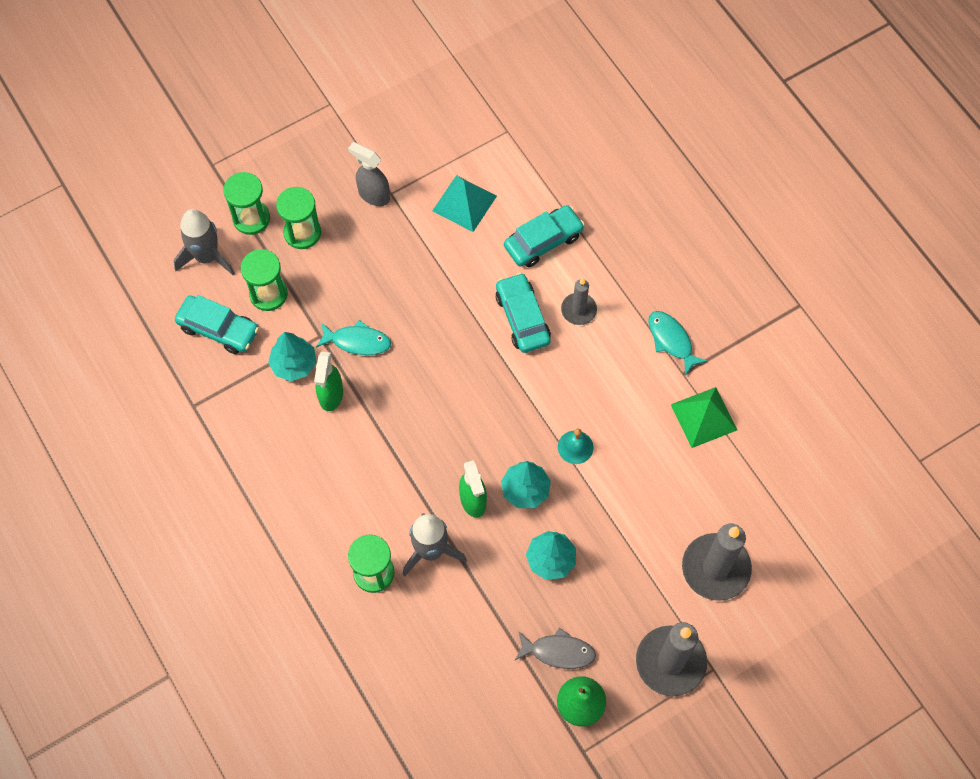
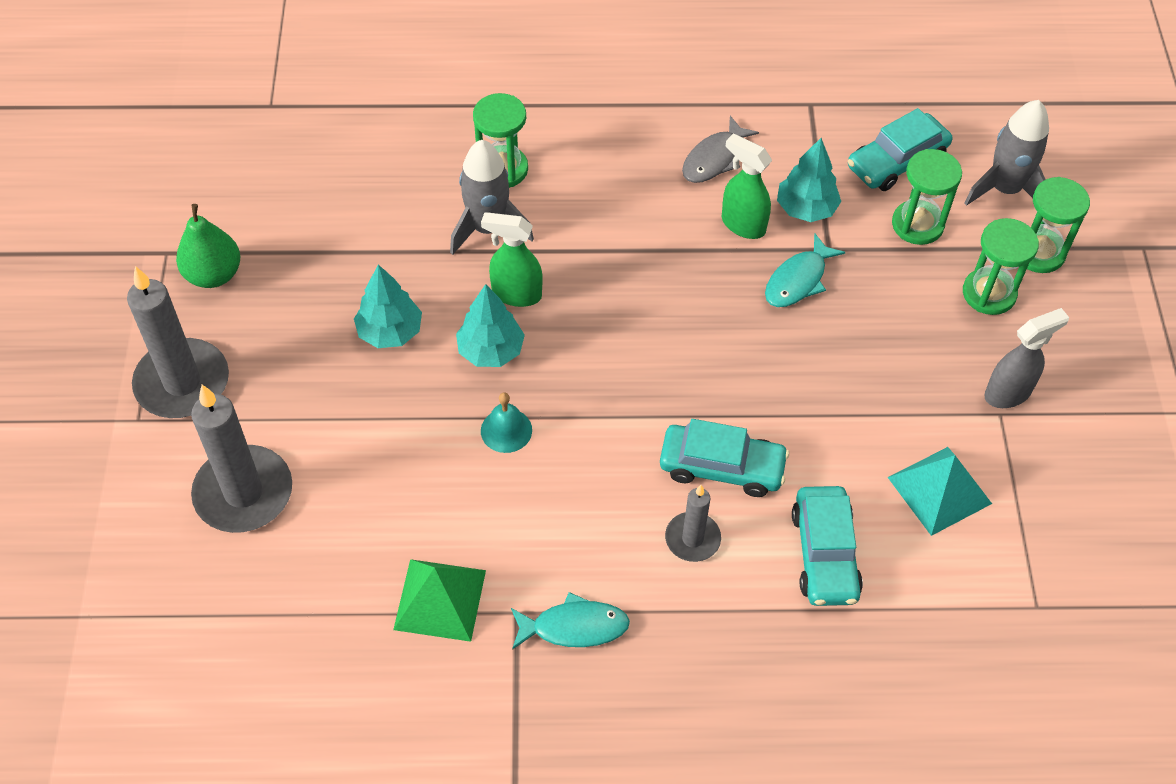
camera: 120 degrees right, 10 degrees down
grey fish [515,628,596,669] -> grey fish moved to [682,116,759,183]

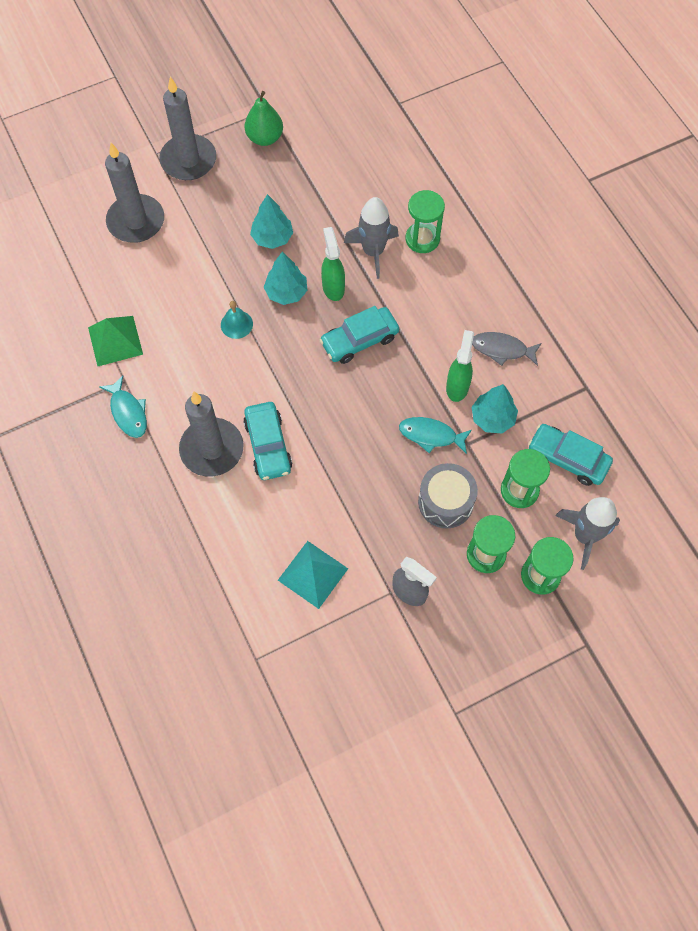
camera: 65 degrees right, 10 degrees up
grey candle [665,485,721,562] -> grey candle [179,392,243,477], size x1.81
turquoise car [792,486,863,606] -> turquoise car moved to [320,306,399,364]
none -> grey drum [418,463,478,528]

